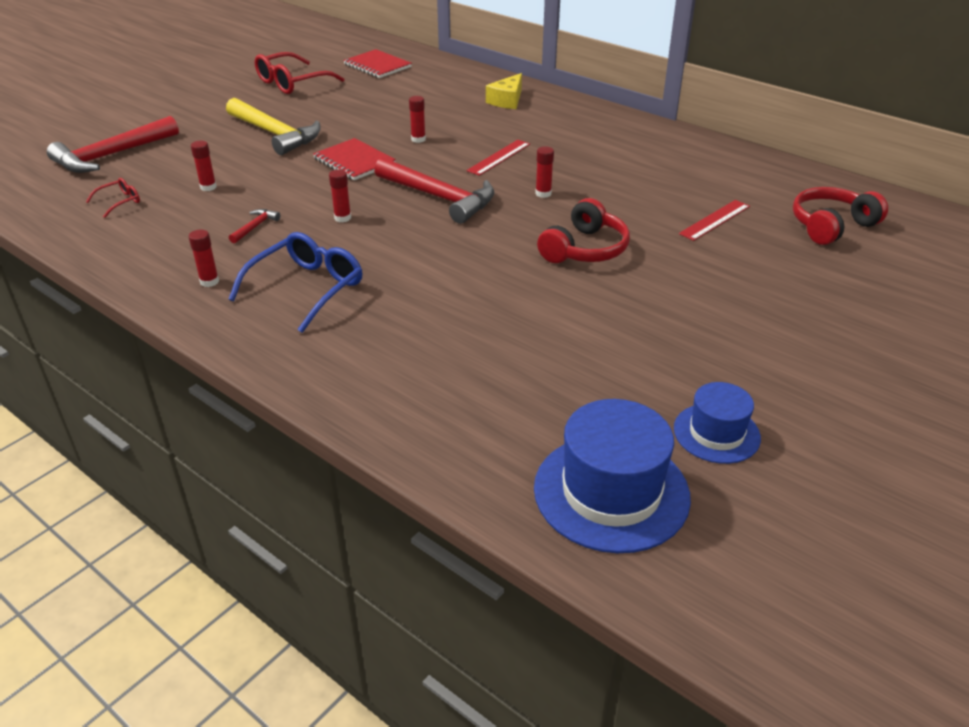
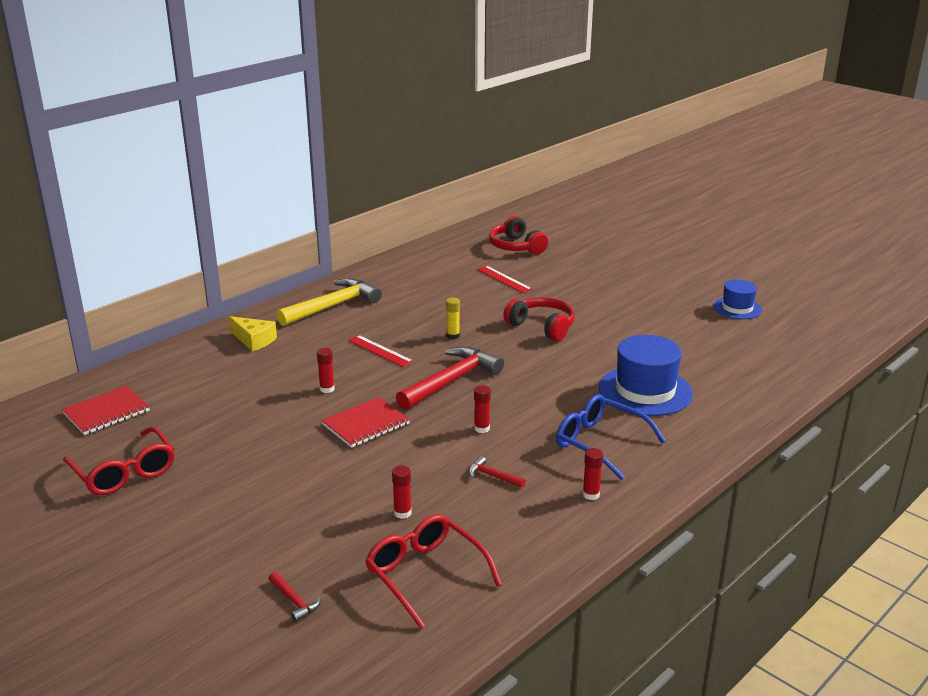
camera: 85 degrees left, 10 degrees down
red hammer [47,116,179,173] -> red hammer [269,572,321,622], size x0.43
red glasses [86,178,140,218] -> red glasses [365,514,502,629], size x2.02
yellow hammer [226,98,321,155] -> yellow hammer moved to [276,278,382,326]
blue hat [534,399,691,553] -> blue hat moved to [599,335,693,416]
red glue stick [535,146,554,198] -> yellow glue stick [446,297,460,339]

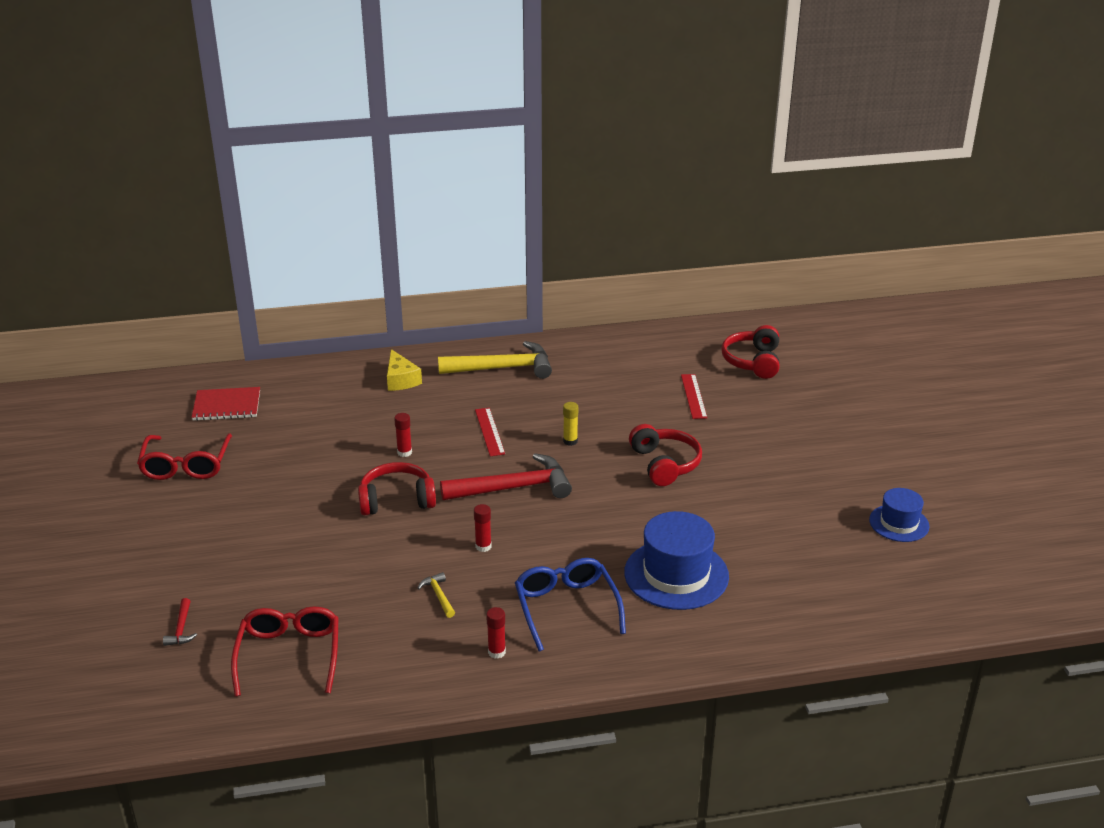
camera: 35 degrees right, 5 degrees up
red notebook [321,397,410,448] -> red headphones [358,462,436,515]
red glue stick [392,466,411,519] -> none
red hammer [469,456,526,488] -> yellow hammer [417,572,455,618]

